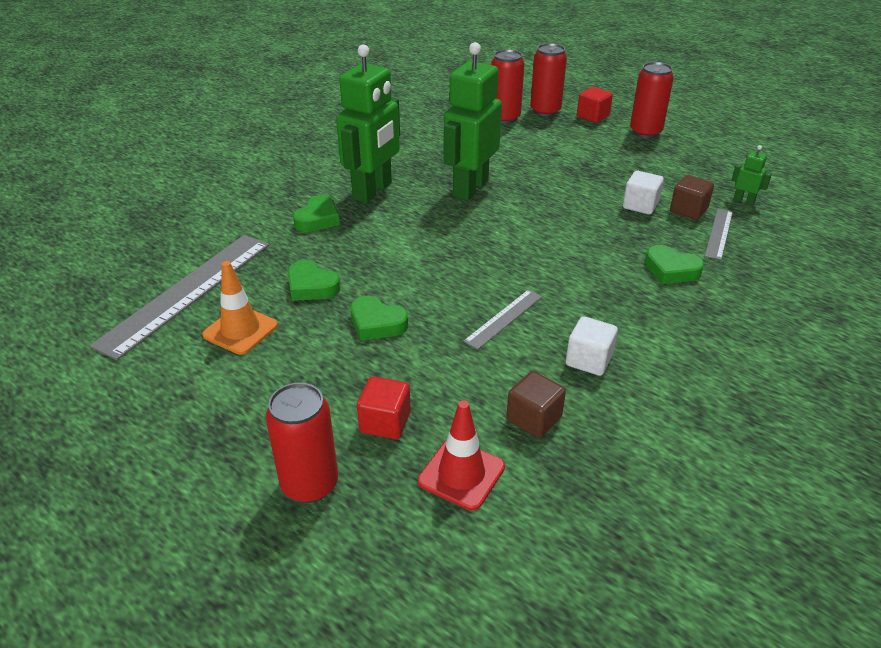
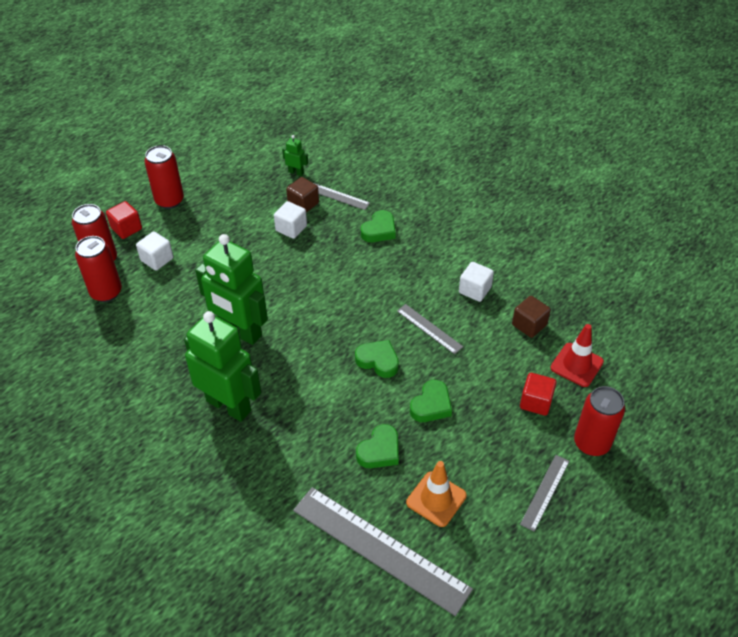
camera: 85 degrees left, 10 degrees up
green heart [293,195,340,232] -> green heart moved to [355,340,399,378]
green robot [731,145,772,206] -> green robot turned 75 degrees clockwise [282,135,308,176]
none -> white cube [136,231,173,271]
none -> grey ruler [520,455,569,532]

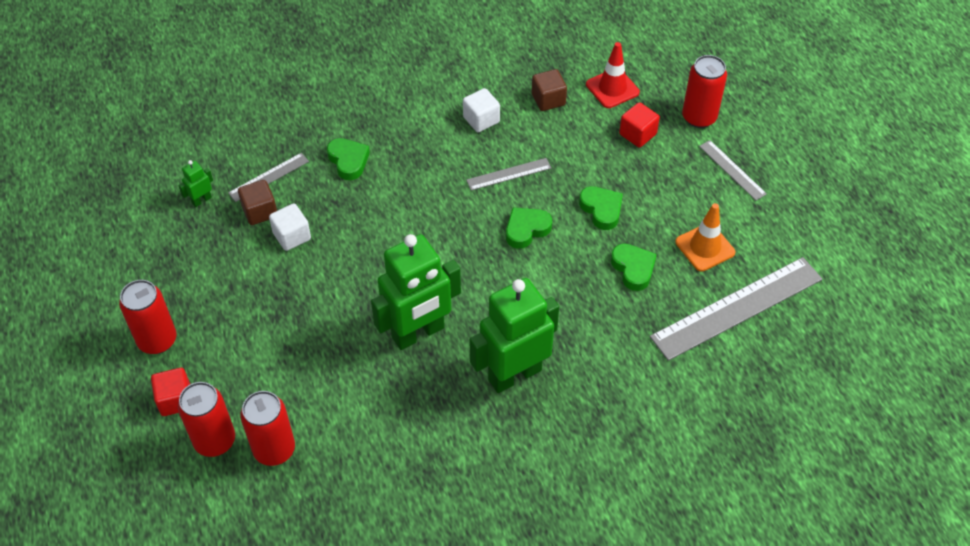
camera: 65 degrees left, 5 degrees up
white cube [136,231,173,271] -> none

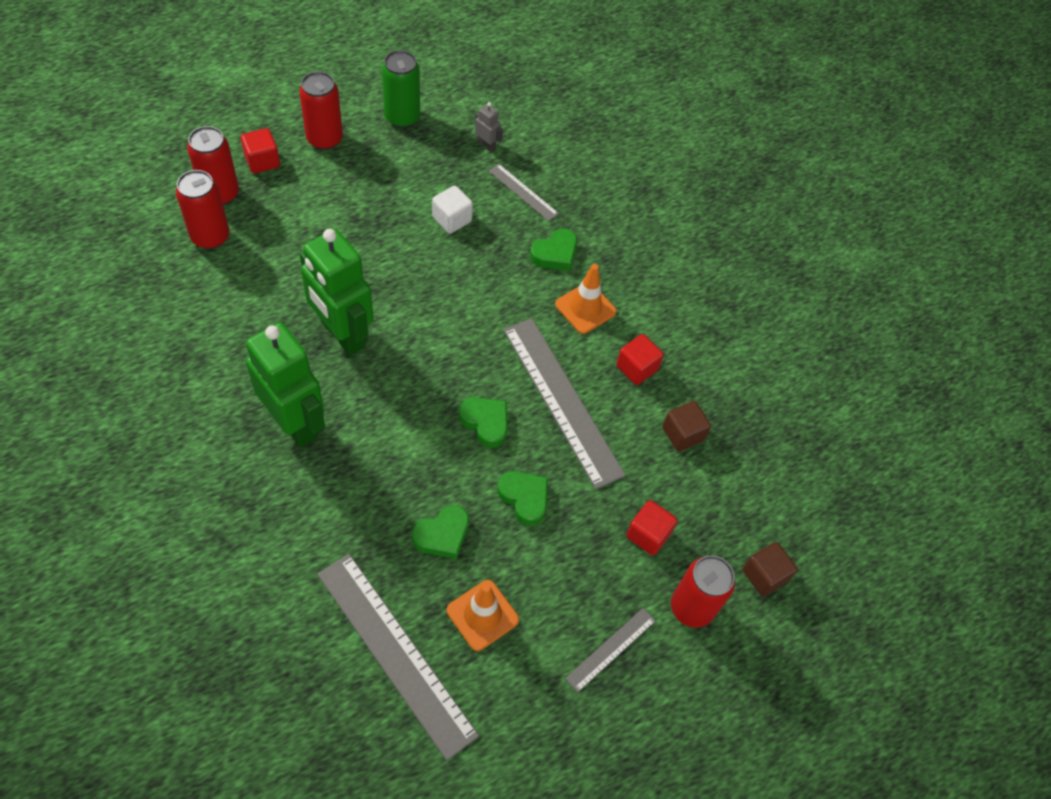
camera: 75 degrees right, 5 degrees up
green robot [178,160,213,207] -> grey robot [475,102,503,153]
brown cube [238,180,277,225] -> brown cube moved to [743,542,798,597]
white cube [463,88,500,132] -> red cube [616,334,664,385]
grey ruler [466,158,551,191] -> grey ruler [503,318,626,489], size x2.06
green heart [579,186,623,230] -> green heart turned 90 degrees counterclockwise [498,471,548,526]
red traffic cone [586,42,640,108] -> none
none -> green can [382,50,420,128]
none -> orange traffic cone [555,264,617,334]

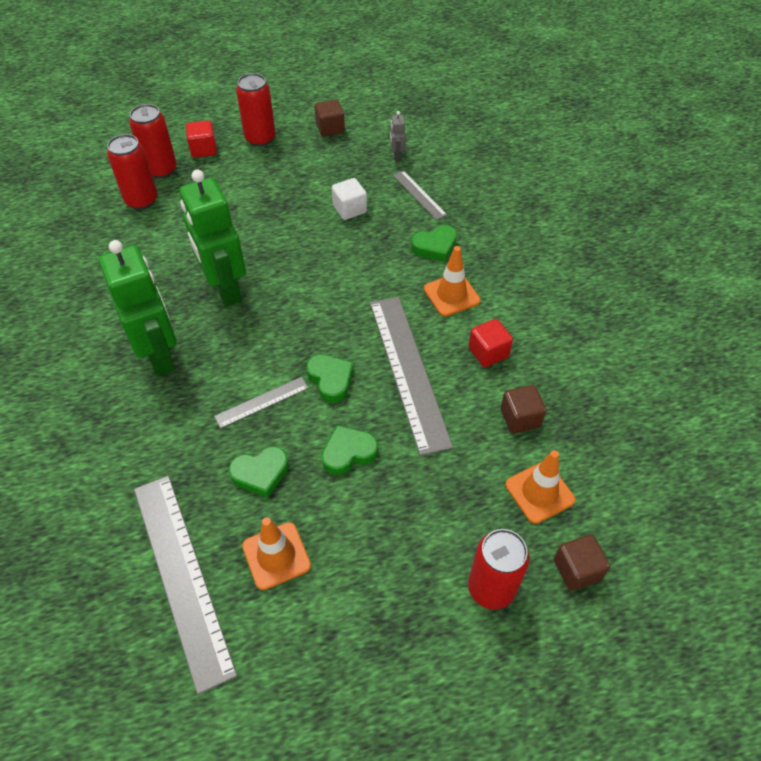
camera: 20 degrees right, 5 degrees down
green can [382,50,420,128] -> brown cube [315,99,345,137]
grey robot [475,102,503,153] -> grey robot turned 150 degrees counterclockwise [390,111,406,162]
green heart [498,471,548,526] -> green heart turned 90 degrees counterclockwise [322,425,378,475]
grey ruler [565,608,656,692] -> grey ruler moved to [214,377,309,428]
red cube [626,500,678,555] -> none
none -> orange traffic cone [505,450,575,524]

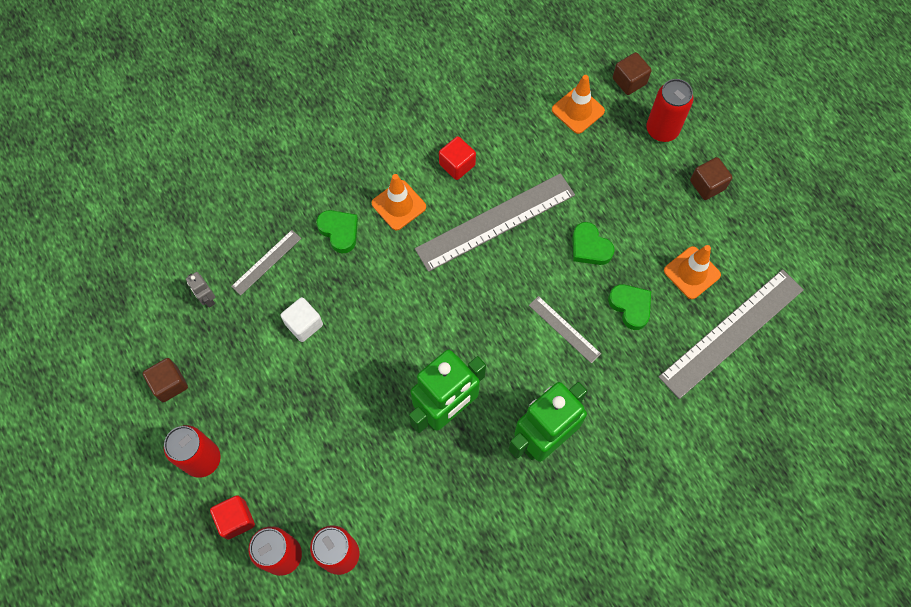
camera: 105 degrees left, 15 degrees up
green heart [306,355,354,403] -> none
grey robot [390,111,406,162] -> grey robot turned 75 degrees clockwise [186,272,215,307]
brown cube [501,385,546,434] -> brown cube moved to [690,157,732,200]

